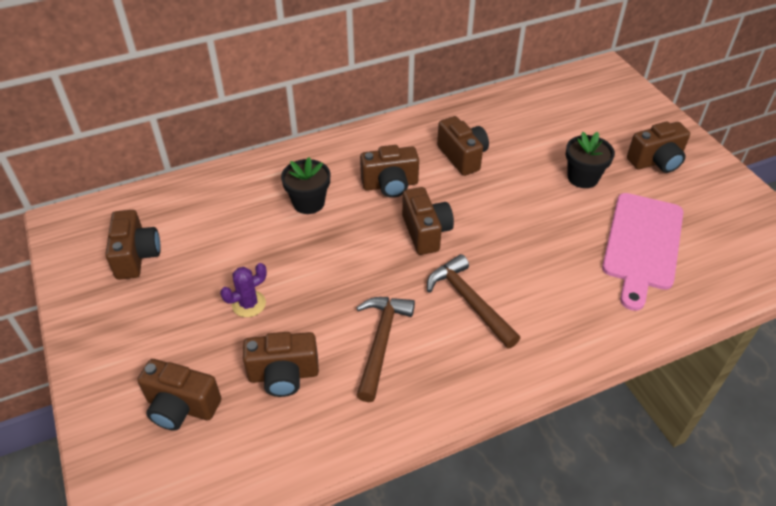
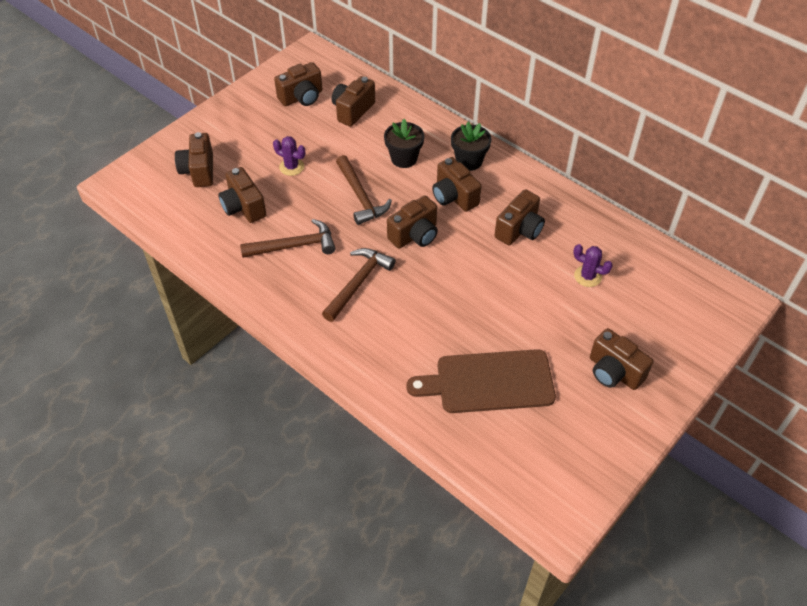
camera: 65 degrees right, 5 degrees up
black flower pot [566,132,615,188] -> black flower pot moved to [451,122,491,171]
pink cutting board [602,193,684,311] -> brown cutting board [406,349,556,413]
none -> brown camera [332,76,375,127]
none -> brown hammer [336,155,392,225]
none -> purple cactus [573,244,613,287]

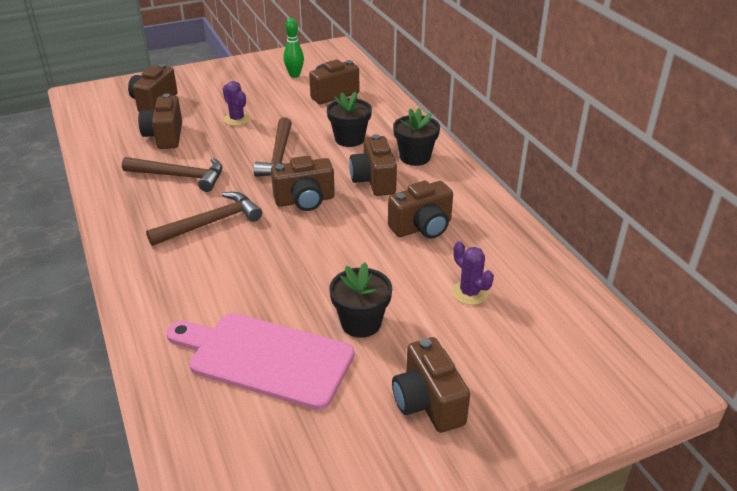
camera: 25 degrees right, 15 degrees down
brown camera [274,62,322,106] -> green bowling pin [284,18,304,78]
brown cutting board [406,349,556,413] -> pink cutting board [166,313,354,410]
none -> black flower pot [329,262,392,338]

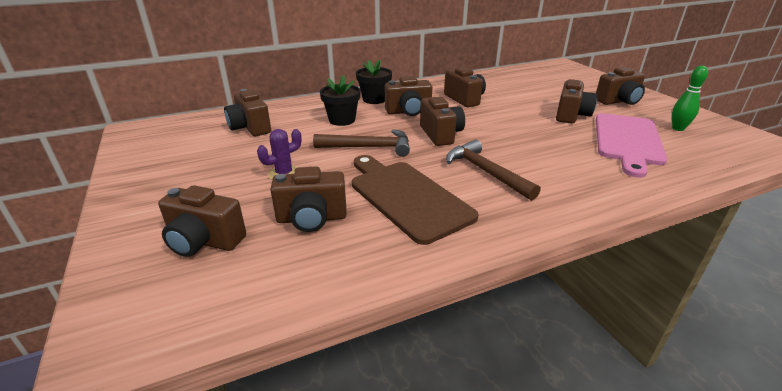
camera: 90 degrees left, 5 degrees down
brown hammer [122,157,222,192] -> brown cutting board [352,155,479,245]
green bowling pin [284,18,304,78] -> green bowling pin moved to [672,66,708,131]
black flower pot [329,262,392,338] -> brown camera [556,79,598,124]
purple cactus [452,241,494,305] -> none

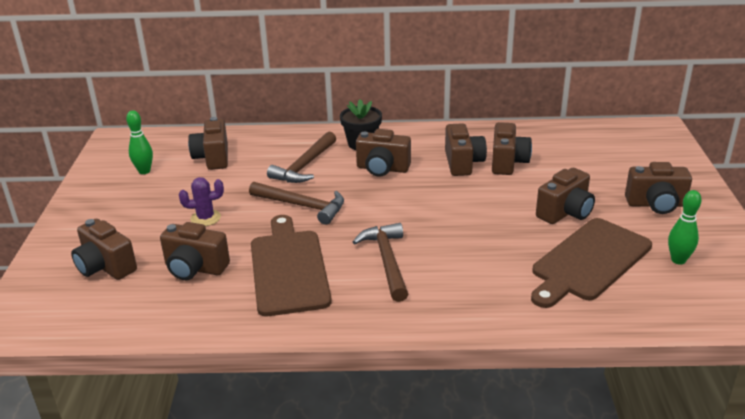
camera: 25 degrees right, 0 degrees up
black flower pot [320,75,361,126] -> brown hammer [267,132,336,183]
brown camera [420,97,465,146] -> brown camera moved to [492,122,532,175]
pink cutting board [596,113,667,178] -> brown cutting board [531,218,652,308]
none -> green bowling pin [126,110,153,174]

